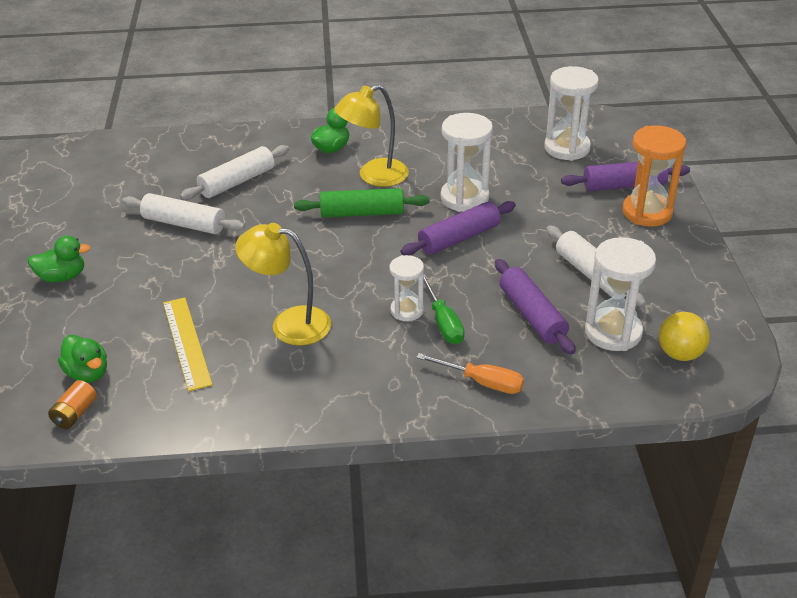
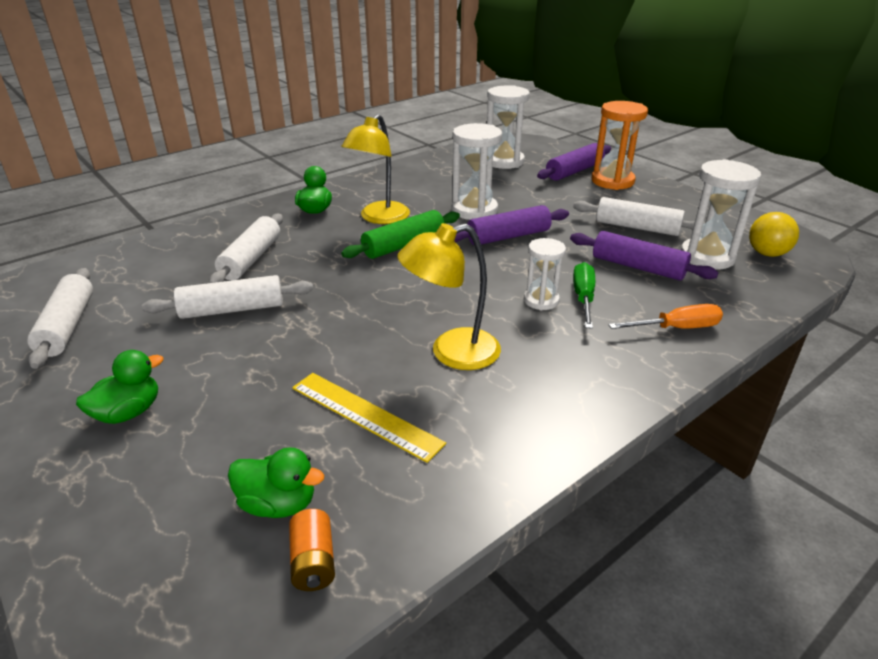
camera: 35 degrees left, 5 degrees down
purple rolling pin [401,201,516,255] -> purple rolling pin turned 45 degrees clockwise [454,205,569,245]
green screwdriver [423,274,465,344] -> green screwdriver turned 120 degrees counterclockwise [573,262,595,329]
none -> white rolling pin [27,268,93,369]

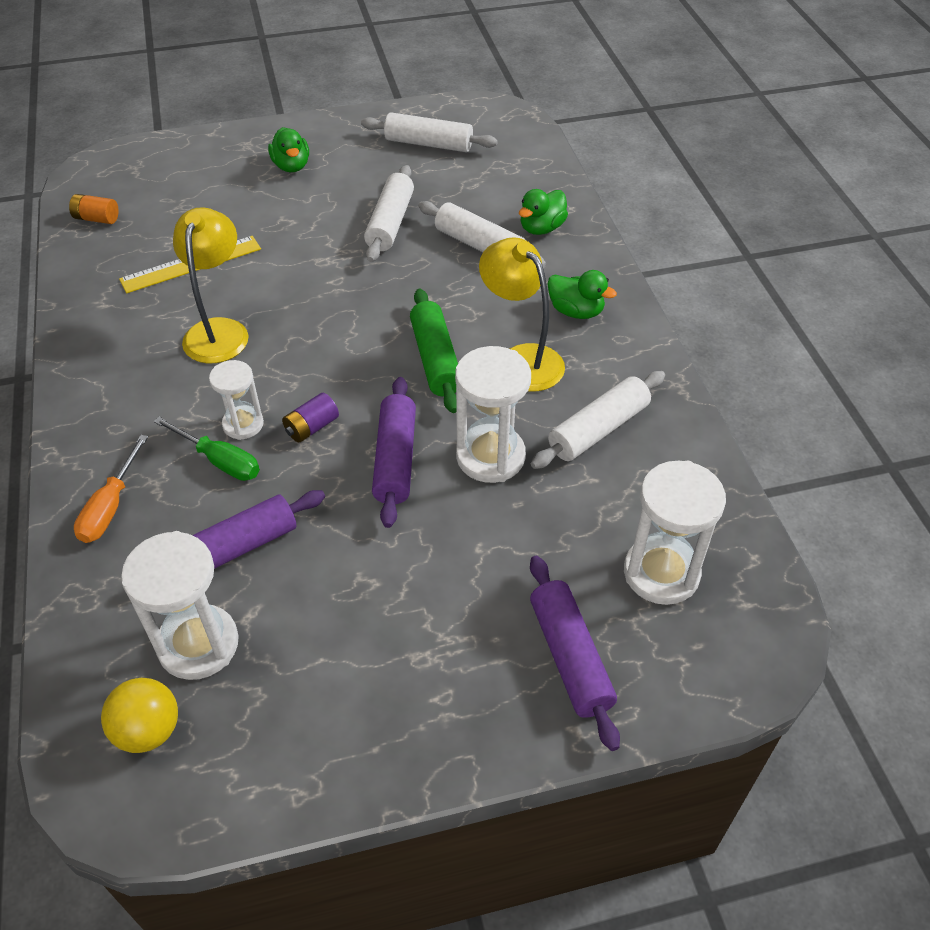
camera: 115 degrees right, 15 degrees up
green duck [228,447,324,518] -> green duck moved to [519,189,568,235]
white rolling pin [573,197,705,236] -> white rolling pin moved to [531,371,665,469]
orange hourglass [592,101,648,190] -> none
none -> purple battery [282,393,339,443]

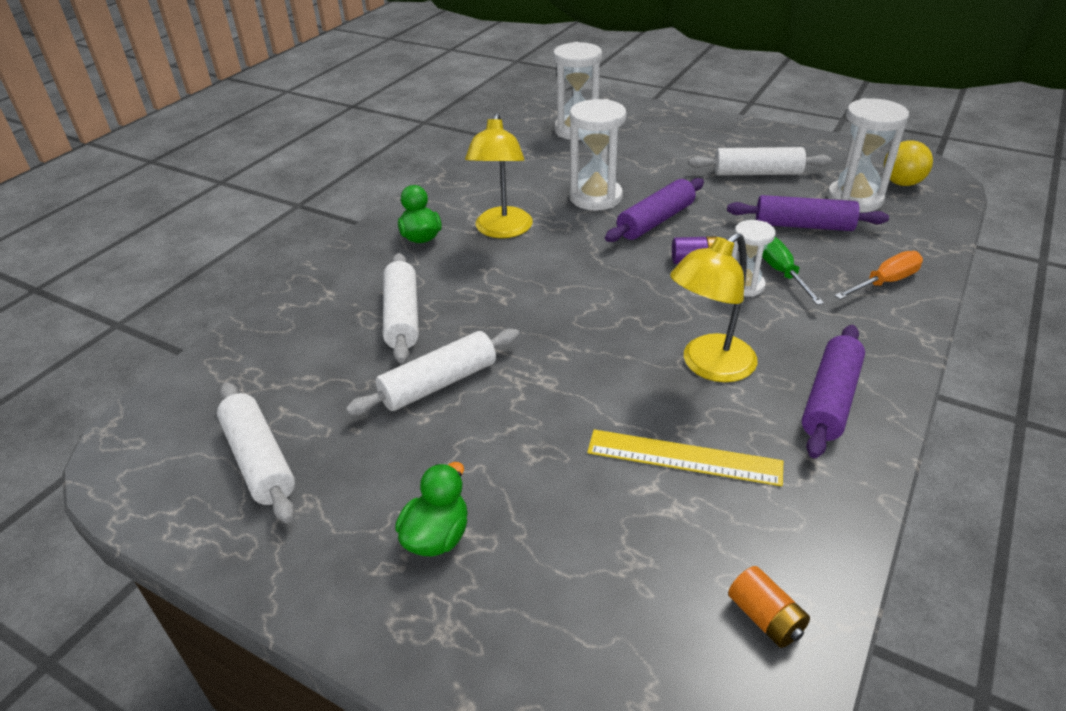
camera: 135 degrees left, 10 degrees down
green rolling pin [410,289,458,413] -> none
green duck [519,189,568,235] -> none
purple rolling pin [530,556,620,751] -> purple rolling pin moved to [802,325,865,458]
white rolling pin [531,371,665,469] -> white rolling pin moved to [689,147,831,175]

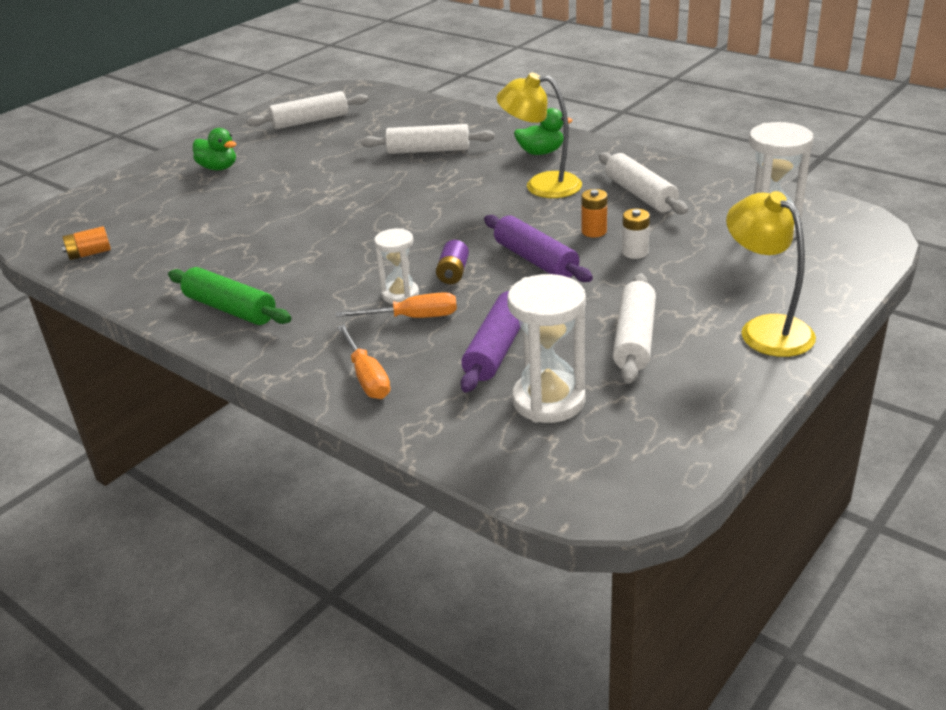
camera: 100 degrees right, 5 degrees down
white rolling pin [346,329,520,415] -> white rolling pin moved to [599,152,688,214]
white hourglass [570,99,627,210] -> orange battery [582,189,607,237]
yellow ruler [587,430,783,486] -> none
yellow lamp [670,232,758,382] -> yellow lamp moved to [726,191,816,357]
green screwdriver [762,237,824,305] -> orange screwdriver [336,292,457,318]
purple rolling pin [802,325,865,458] -> green rolling pin [168,267,292,325]
yellow ball [884,140,933,186] -> none
none -> white battery [622,209,650,259]

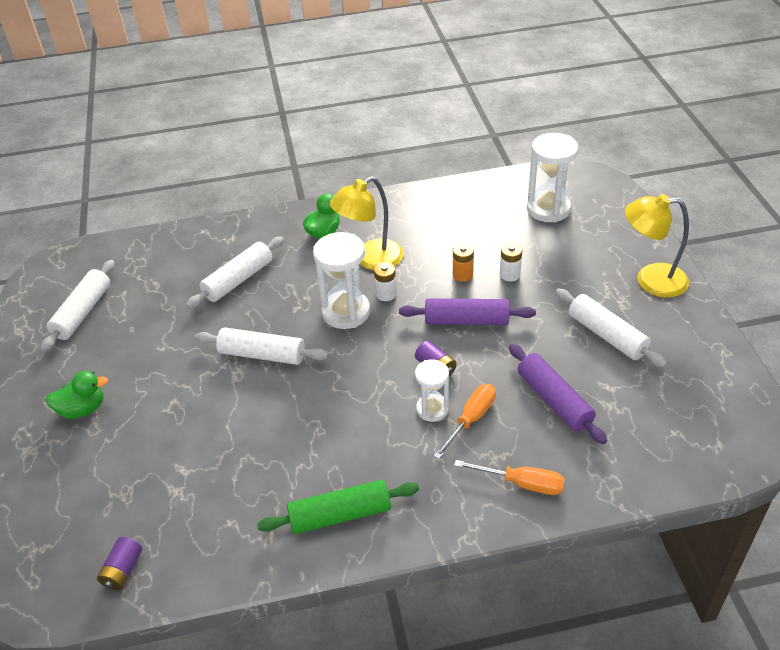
camera: 50 degrees left, 10 degrees up
orange battery [61,226,111,260] -> purple battery [97,537,142,590]
white hourglass [507,274,586,423] -> white hourglass moved to [313,232,370,329]
white rolling pin [599,152,688,214] -> white rolling pin moved to [195,327,328,365]
none -> white battery [374,262,397,301]

